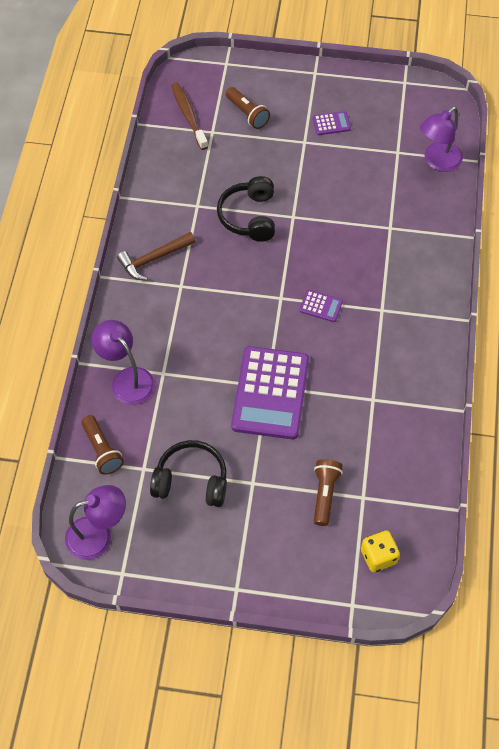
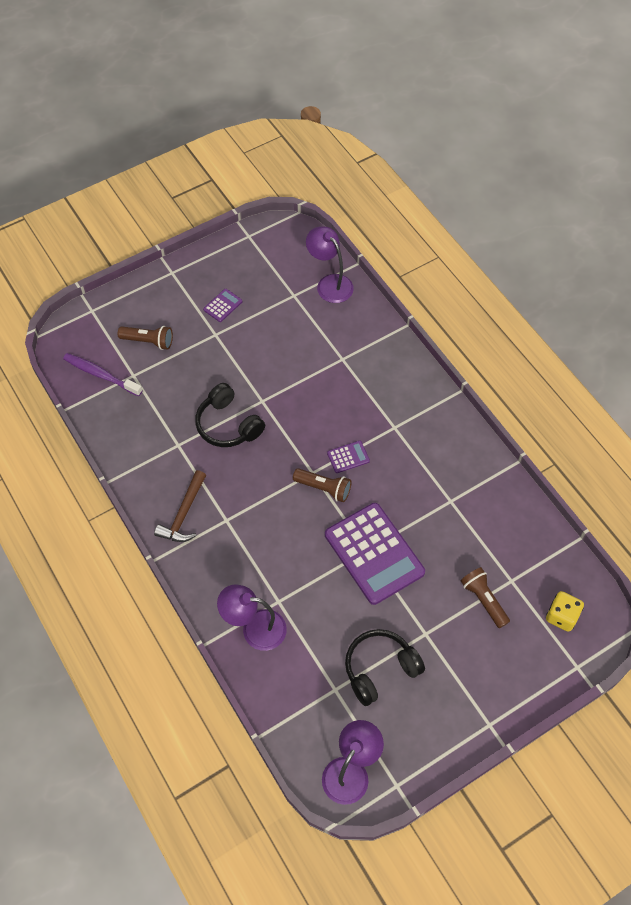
camera: 40 degrees left, 0 degrees up
brown flashlight [81,415,124,475] -> brown flashlight moved to [293,468,352,502]
brown toothbrush [171,83,208,150] -> purple toothbrush [63,353,143,396]
purple lamp [420,107,463,172] -> purple lamp turned 135 degrees clockwise [306,226,354,303]

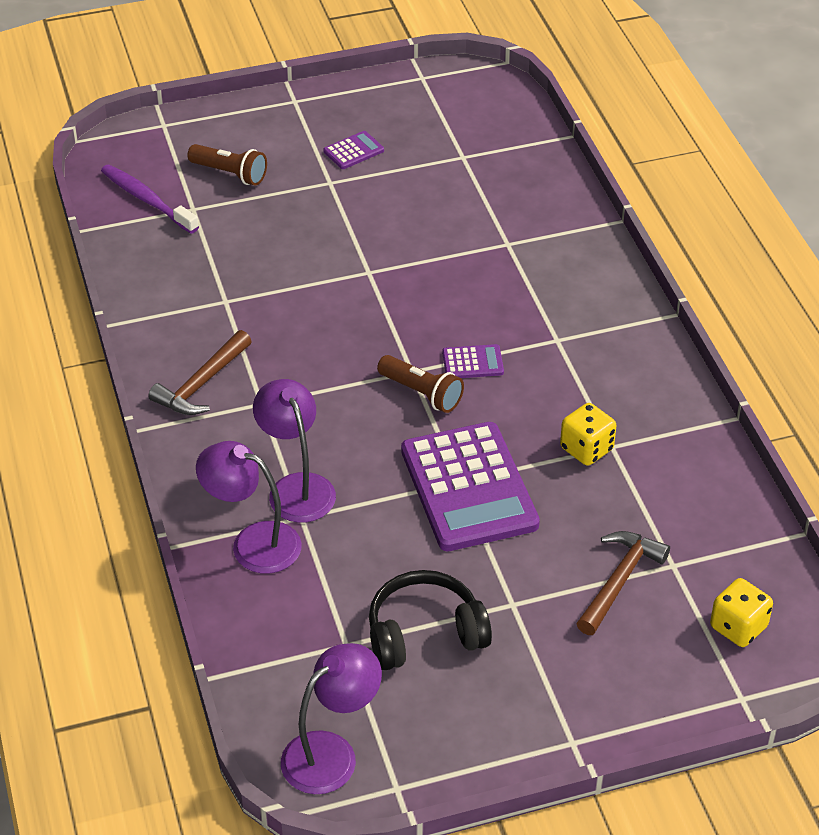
camera: 15 degrees right, 15 degrees down
black headphones [195,383,265,447] -> none
purple lamp [306,226,354,303] -> purple lamp moved to [253,379,336,523]
brown flashlight [461,567,510,628] -> brown hammer [576,531,670,635]
none -> yellow dice [560,403,617,466]

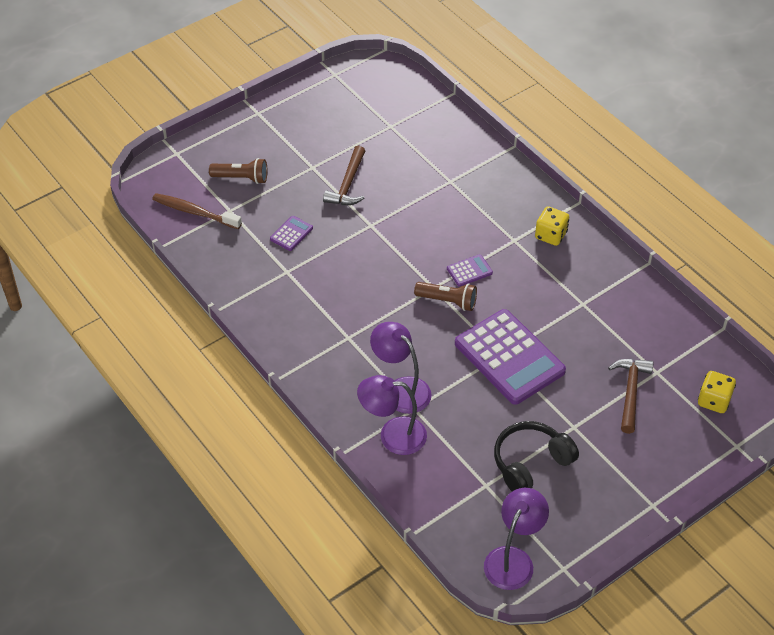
camera: 20 degrees left, 5 degrees up
purple toothbrush [101,165,199,234] -> brown toothbrush [152,193,242,229]
brown hammer [148,330,252,415] -> brown hammer moved to [323,146,365,205]
purple calculator [323,131,384,169] -> purple calculator moved to [270,216,313,251]
yellow dice [560,403,617,466] -> yellow dice moved to [535,206,569,246]

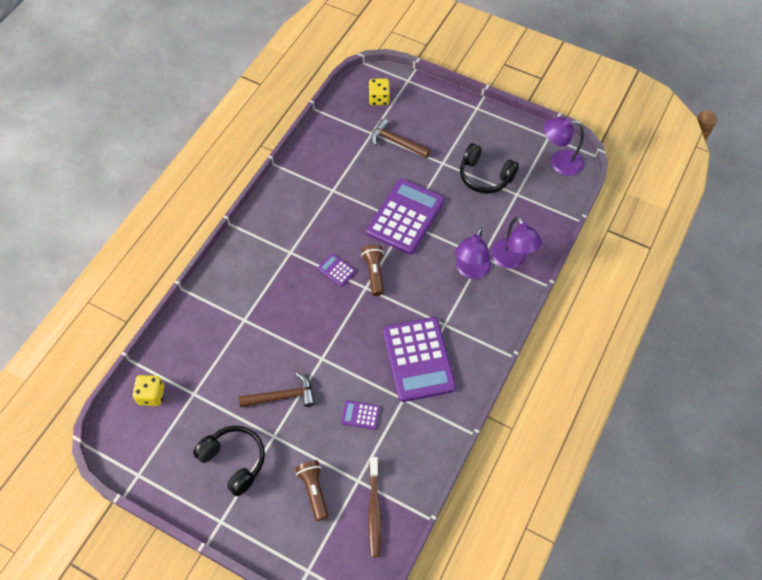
camera: 115 degrees left, 10 degrees up
yellow dice [535,206,569,246] -> yellow dice moved to [132,375,164,406]
brown hammer [608,359,653,434] -> brown hammer turned 45 degrees clockwise [371,118,431,158]
none -> black headphones [193,425,265,496]
none -> purple calculator [383,317,456,402]

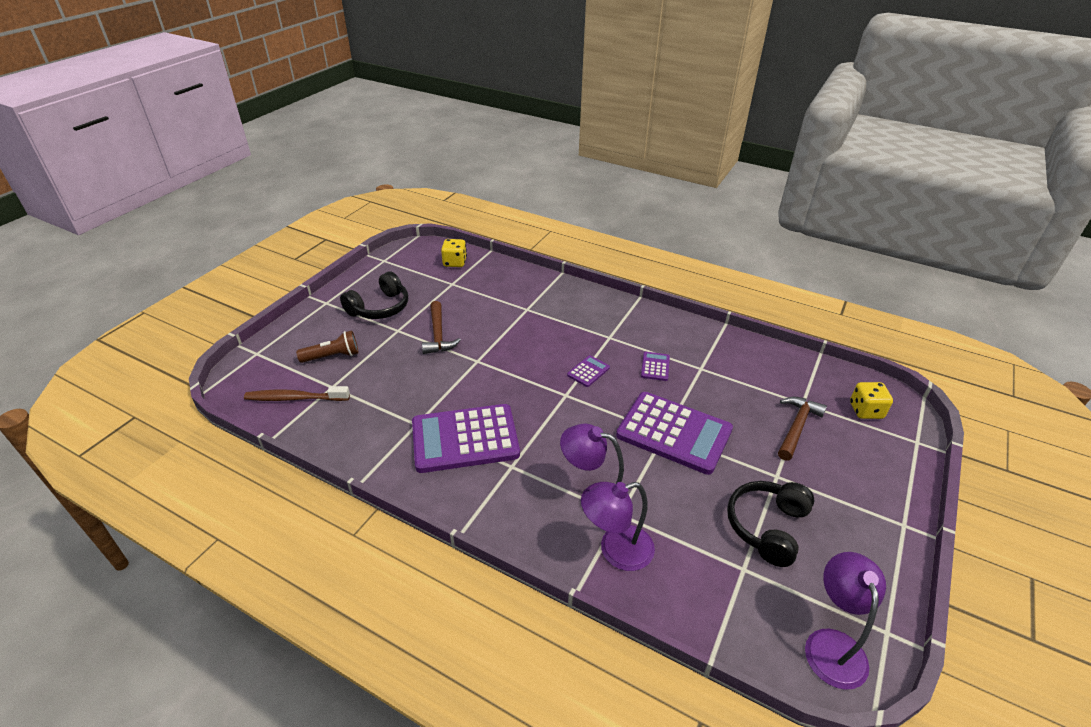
camera: 90 degrees right, 20 degrees down
purple calculator [341,400,380,430] -> purple calculator moved to [641,352,670,381]
brown flashlight [361,244,384,296] -> none

